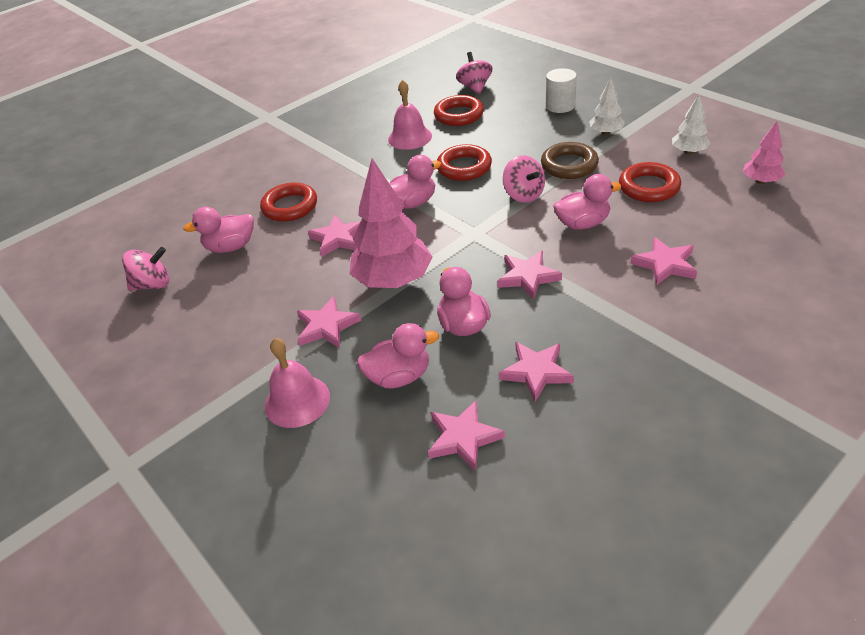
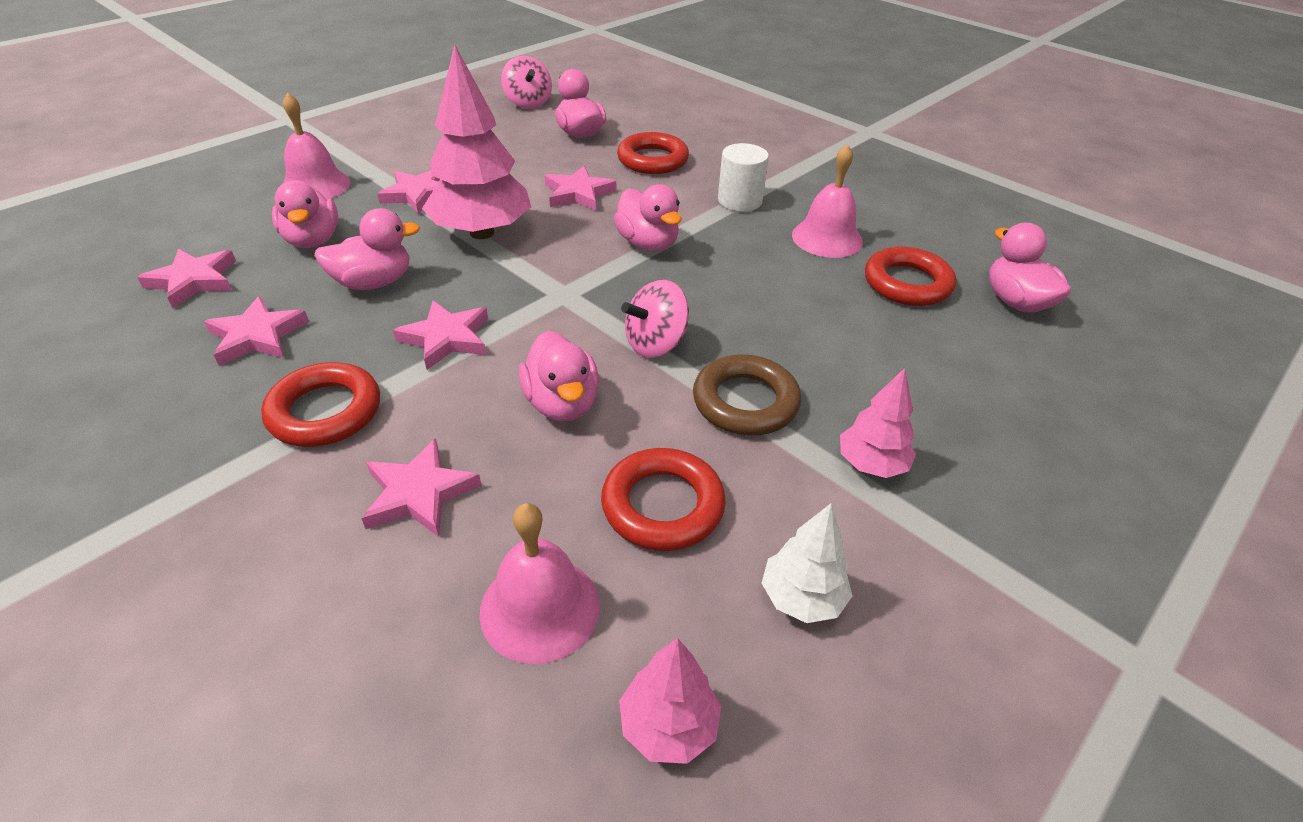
camera: 80 degrees right, 0 degrees up
red ring [437,144,492,181] -> red ring moved to [261,362,380,447]
pink spinning top [456,52,493,94] -> pink duck [989,223,1071,312]
white cylinder [546,68,577,113] -> white cylinder moved to [718,143,769,212]
white tree [589,77,625,135] -> pink tree [840,368,916,478]
none -> pink bell [479,503,600,664]

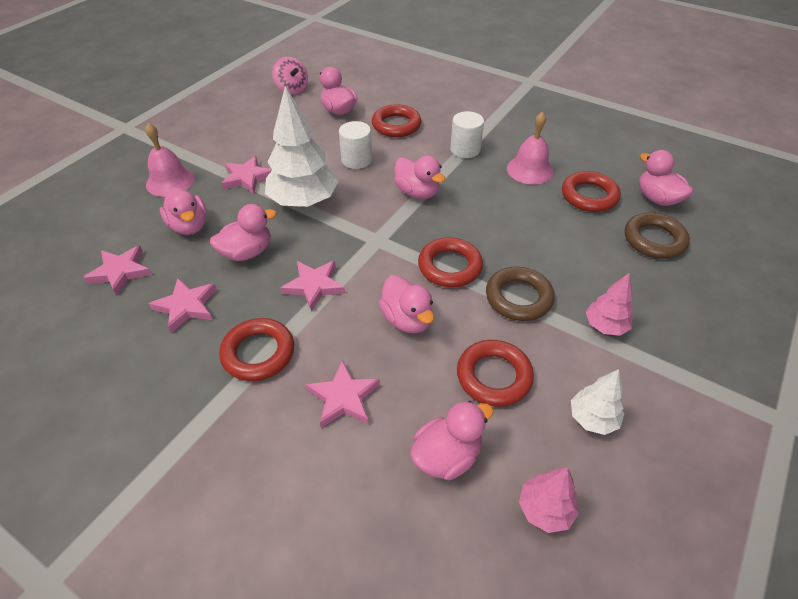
camera: 10 degrees left, 5 degrees up
pink tree [422,44,531,239] -> white tree [265,86,338,207]
pink bell [479,503,600,664] -> pink duck [410,401,493,480]
pink star [544,166,616,211] -> white cylinder [339,121,372,169]
pink spinning top [621,280,689,358] -> red ring [418,237,483,287]
none -> brown ring [625,212,690,259]

